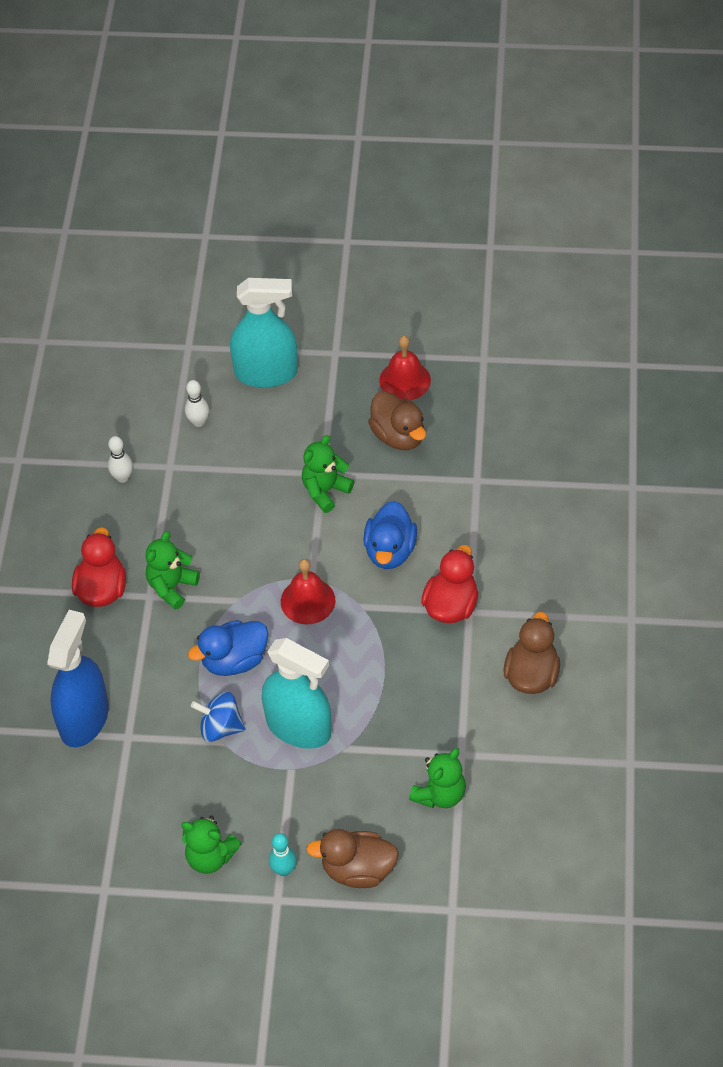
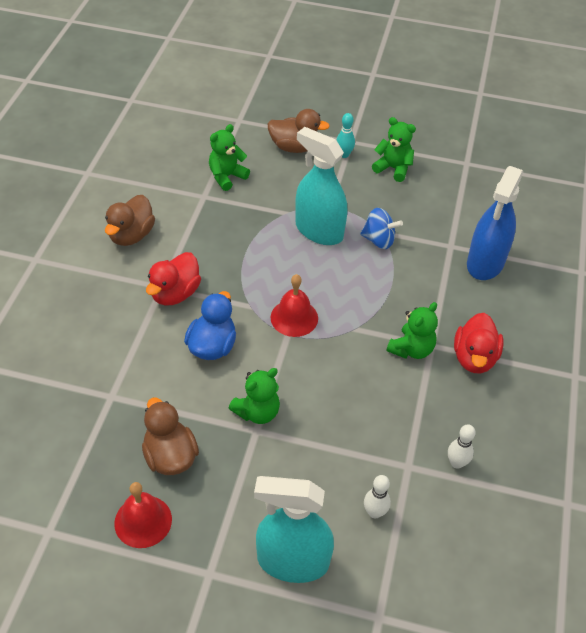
camera: 175 degrees left, 5 degrees down
blue duck [188,620,268,676] -> none

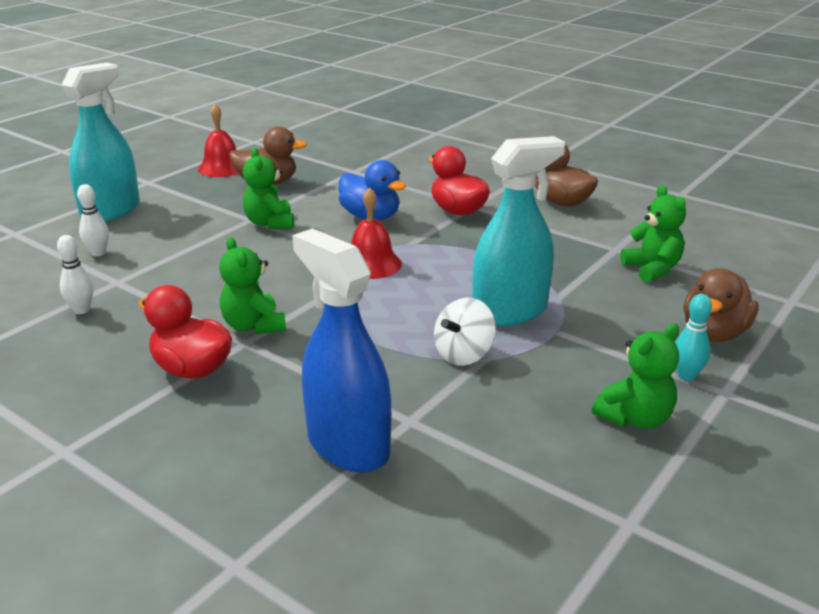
camera: 115 degrees right, 20 degrees down
blue spinning top [360,208,403,249] -> white spinning top [434,298,496,366]

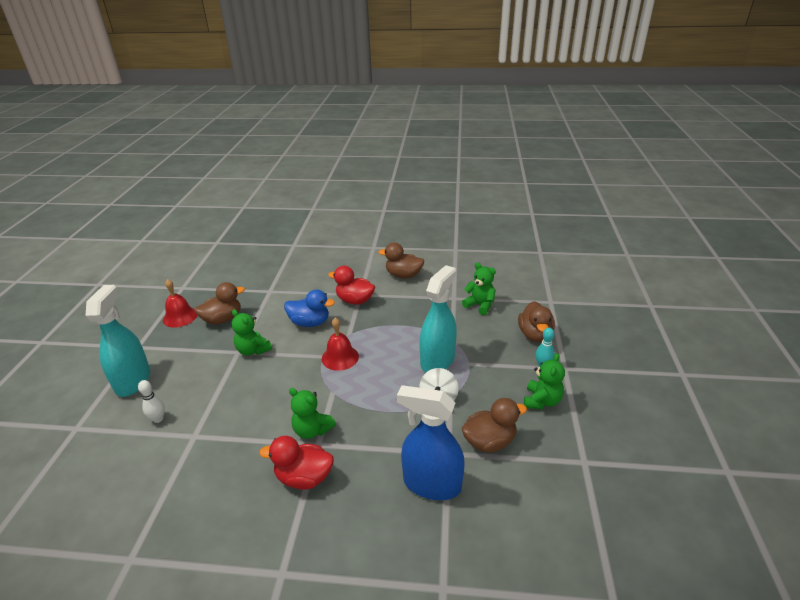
camera: 30 degrees left, 5 degrees up
white bowling pin [57,235,94,314] -> none
none -> brown duck [461,398,527,453]

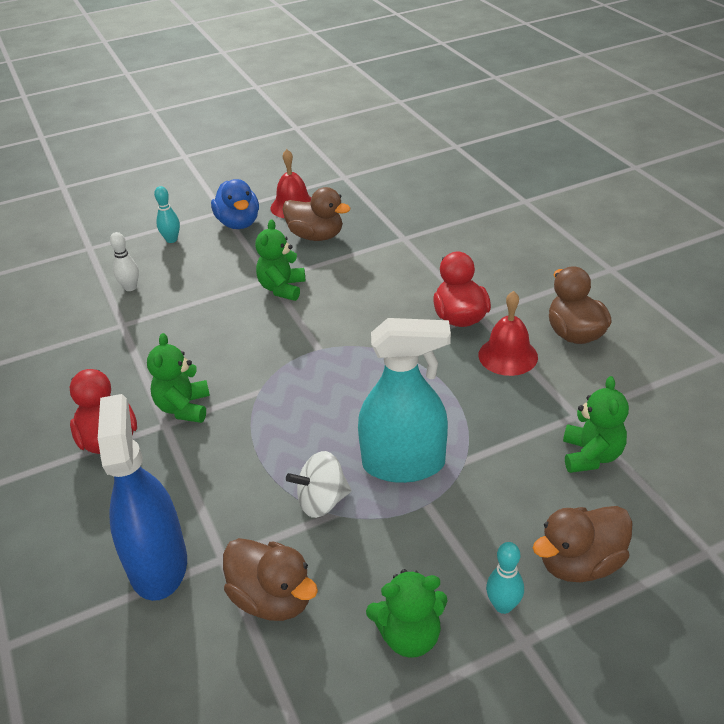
camera: 60 degrees right, 5 degrees up
turquoise spray bottle [85,285,150,397] -> turquoise bowling pin [154,186,180,243]
blue duck [284,289,335,327] -> blue duck moved to [211,179,259,229]
red bell [322,318,359,371] -> red bell moved to [479,291,538,376]

